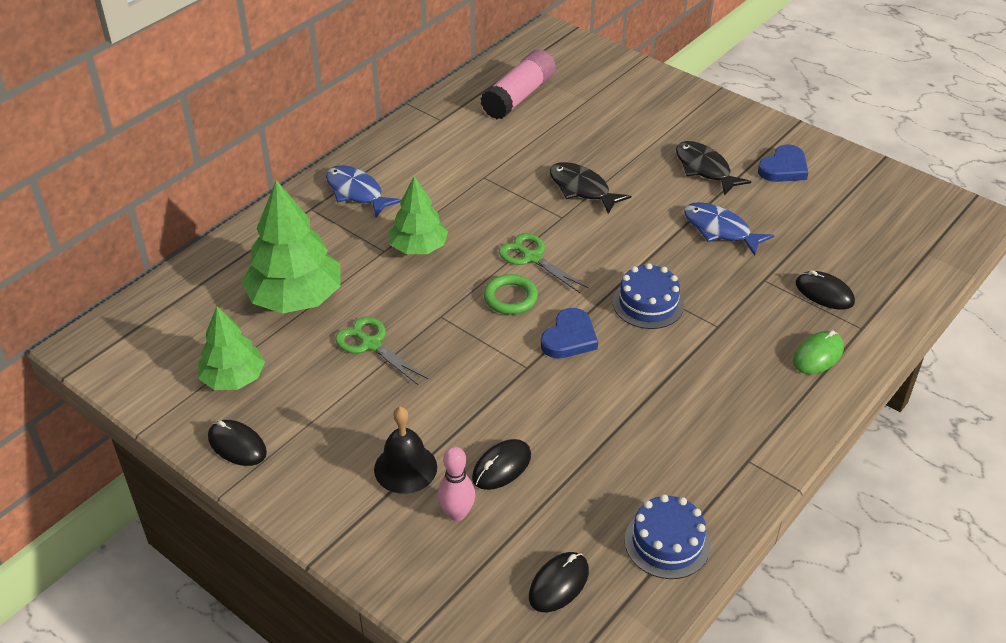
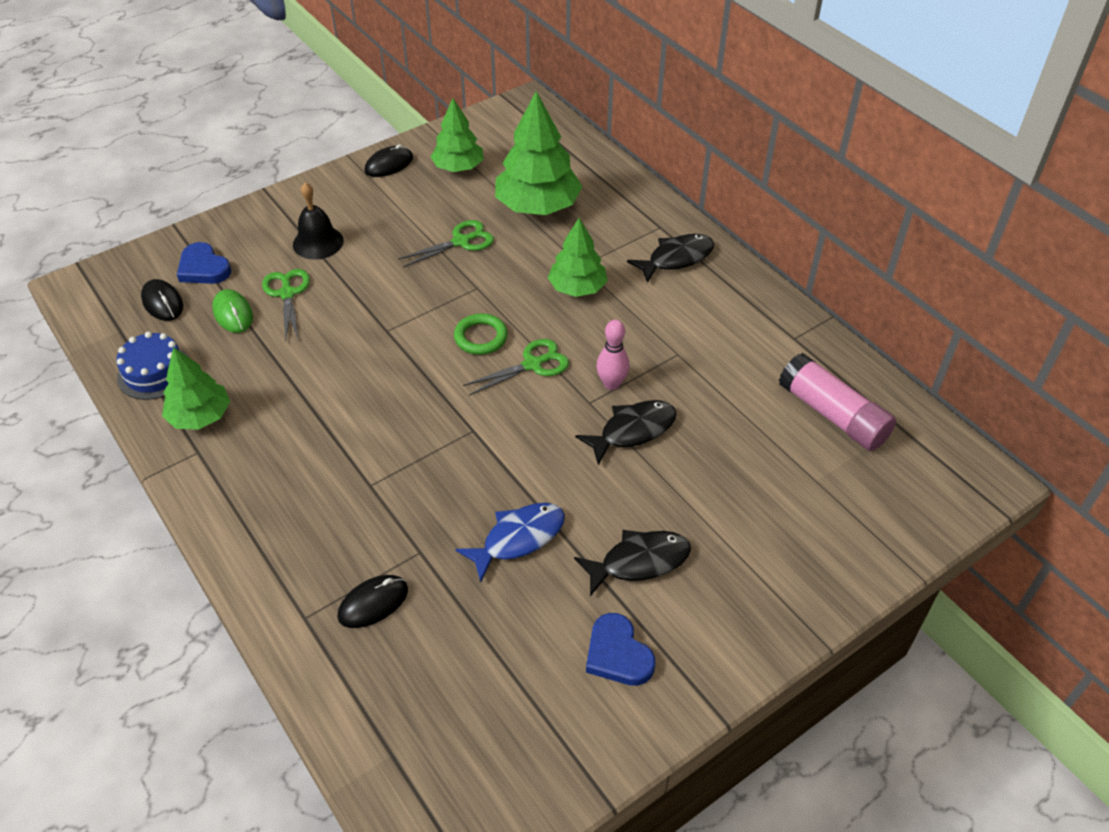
camera: 105 degrees right, 5 degrees up
blue fish [326,165,402,217] -> black fish [627,234,714,283]
pink bowling pin [438,447,475,521] -> pink bowling pin moved to [596,320,630,390]
black mouse [472,439,531,490] -> green scissors [262,269,310,342]
blue heart [541,308,598,358] -> blue heart moved to [177,242,231,284]
blue cake [613,263,684,329] -> none
green mouse [793,330,844,374] -> green mouse moved to [212,289,253,333]
none -> green tree [162,347,230,430]

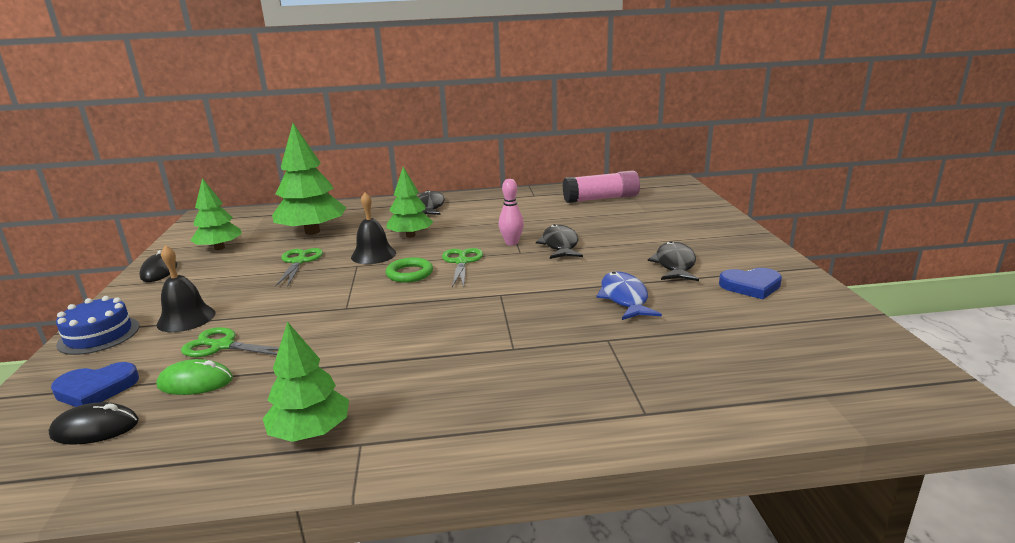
camera: 60 degrees left, 25 degrees down
blue cake [116,331,188,400] -> blue cake moved to [56,296,140,355]
black mouse [337,575,408,628] -> none
none -> black bell [351,192,396,264]

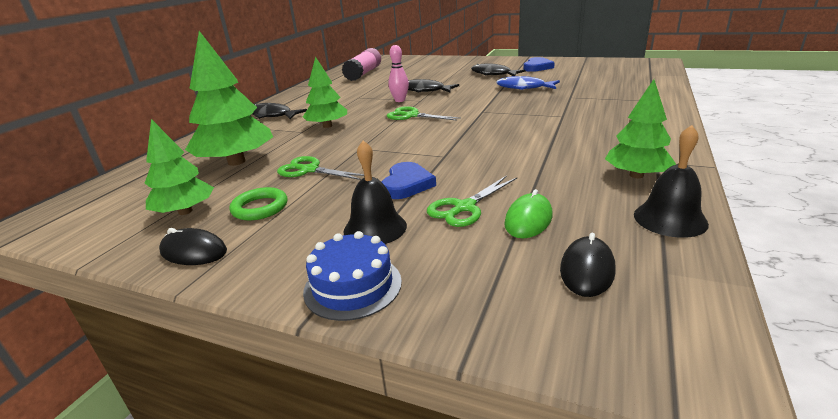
camera: 60 degrees left, 5 degrees up
blue heart [51,362,139,407] -> blue heart moved to [382,162,436,199]
black bell [351,192,396,264] -> black bell moved to [634,125,709,238]
green ring [386,257,433,283] -> green ring moved to [230,187,287,220]

